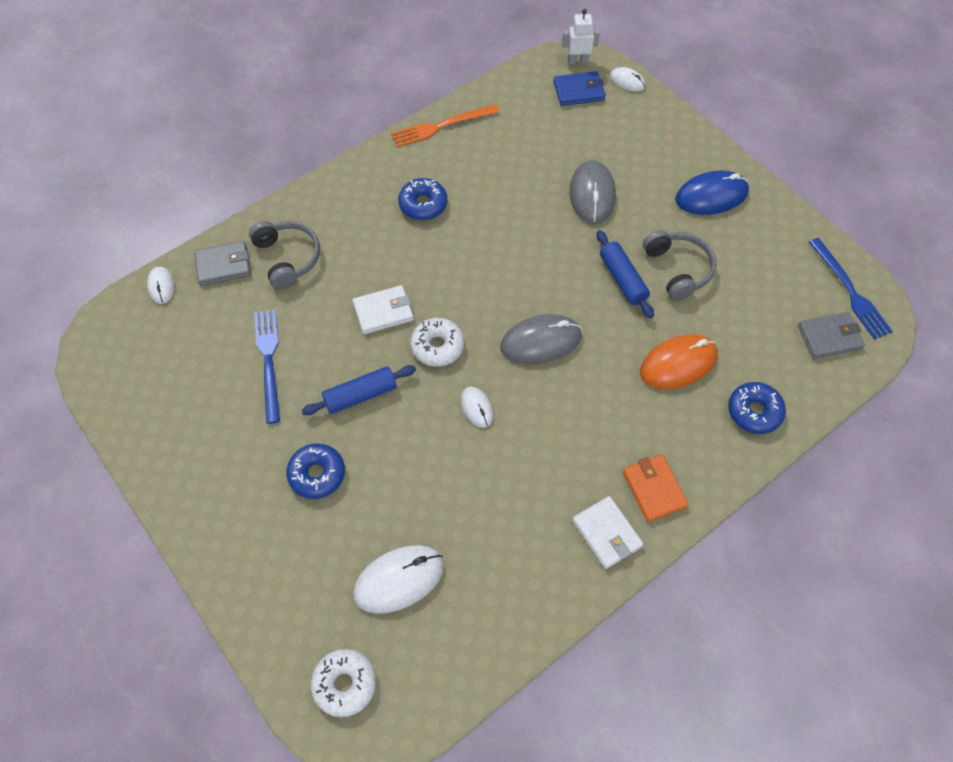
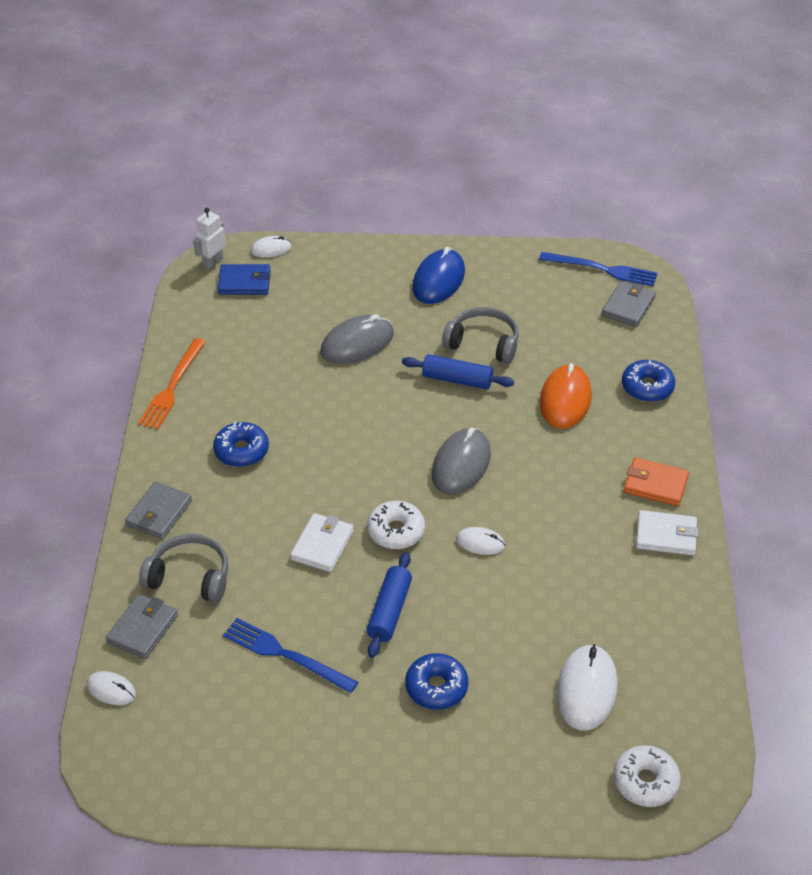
camera: 50 degrees left, 15 degrees down
blue wallet [553,71,605,106] -> blue wallet turned 60 degrees clockwise [218,264,271,295]
grey mouse [569,160,616,224] -> grey mouse turned 75 degrees counterclockwise [320,314,394,364]
none -> grey wallet [125,482,192,539]

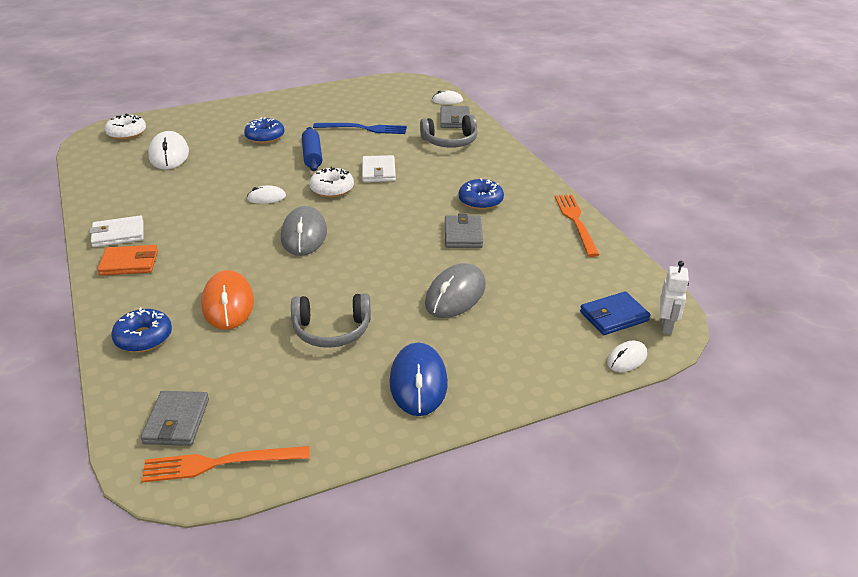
camera: 155 degrees right, 10 degrees down
grey wallet [125,482,192,539] -> grey wallet moved to [445,213,483,248]
blue rolling pin [402,354,514,389] -> none
blue fork [539,252,658,286] -> orange fork [141,446,310,483]

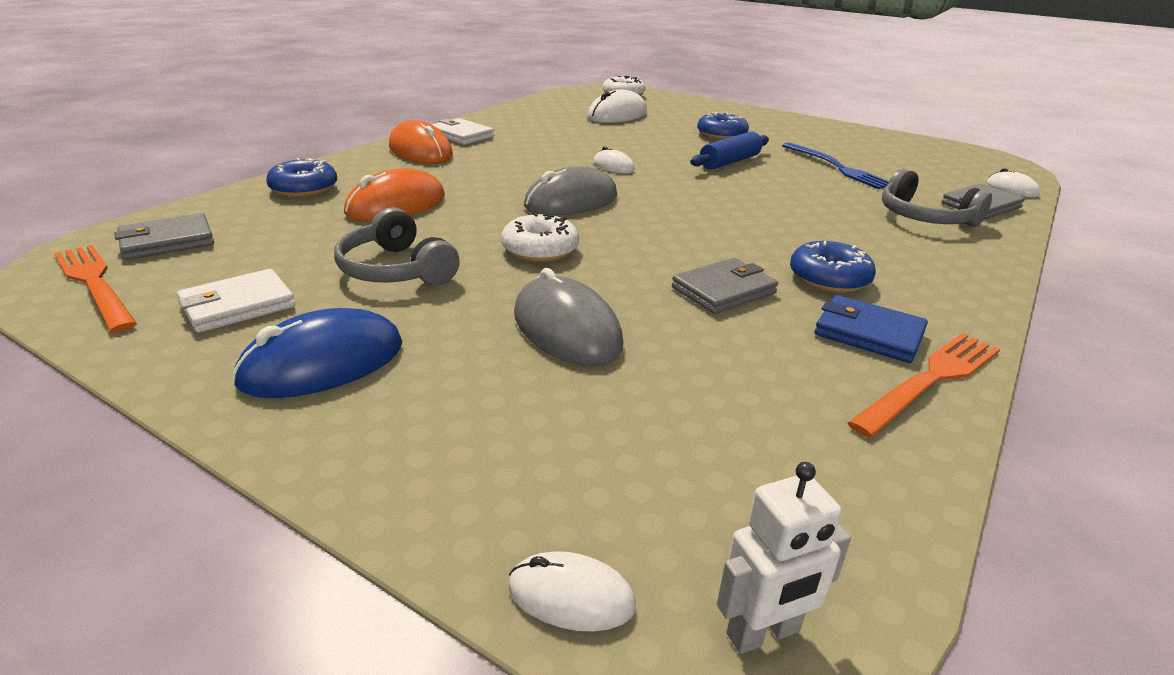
camera: 55 degrees right, 5 degrees down
orange wallet [97,245,158,276] -> orange mouse [389,120,453,164]
white donut [309,166,354,198] -> white donut moved to [501,213,579,262]
white wallet [362,155,396,182] -> white wallet moved to [177,269,295,333]
grey mouse [425,263,486,318] -> grey mouse turned 60 degrees clockwise [514,268,623,366]
blue wallet [580,291,650,335] -> blue wallet moved to [814,295,928,363]

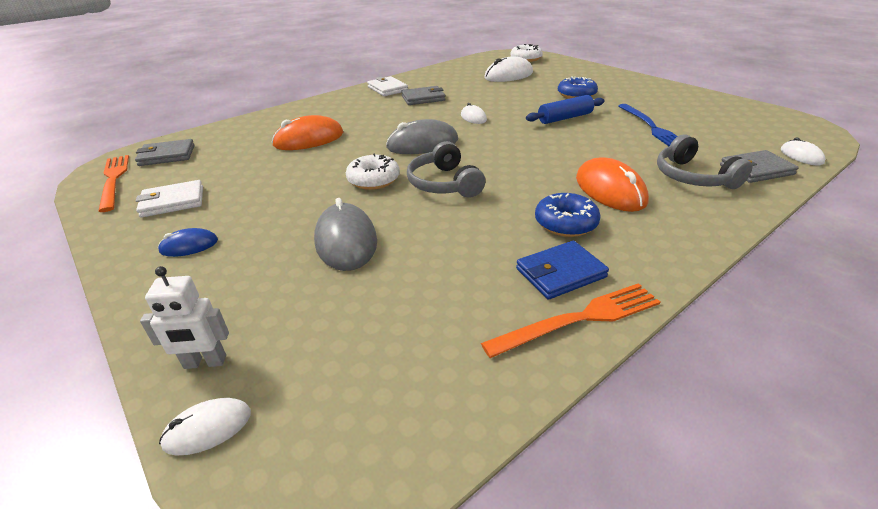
camera: 20 degrees right, 5 degrees up
blue mouse [232,308,403,398] -> blue mouse [158,228,218,257], size x0.54
blue donut [266,158,337,197] -> none
grey headphones [334,207,460,285] -> grey headphones moved to [407,141,485,198]
orange mouse [389,120,453,164] -> orange mouse moved to [576,158,649,212]
white mouse [508,551,636,632] -> white mouse turned 60 degrees counterclockwise [159,398,251,455]
grey wallet [672,258,778,314] -> grey wallet moved to [401,86,446,105]
white robot [717,462,851,654] -> white robot moved to [140,266,229,369]
blue wallet [814,295,928,363] -> blue wallet turned 75 degrees counterclockwise [516,241,609,300]

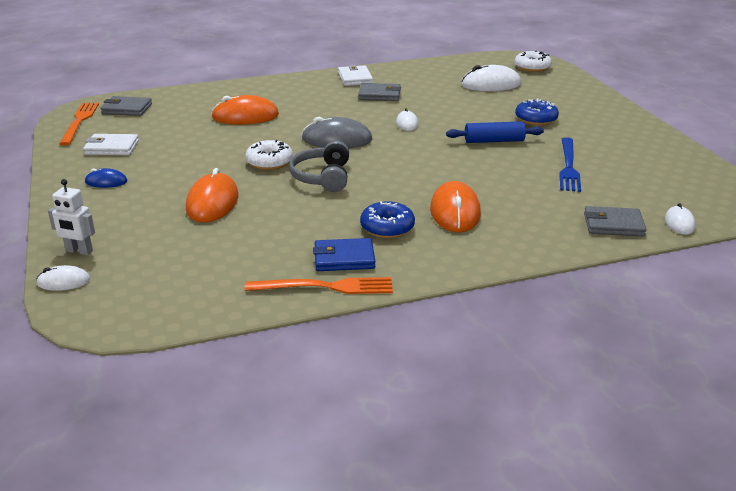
camera: 20 degrees right, 5 degrees down
grey mouse [314,198,377,271] -> orange mouse [186,168,238,222]
grey headphones [657,134,753,189] -> none

